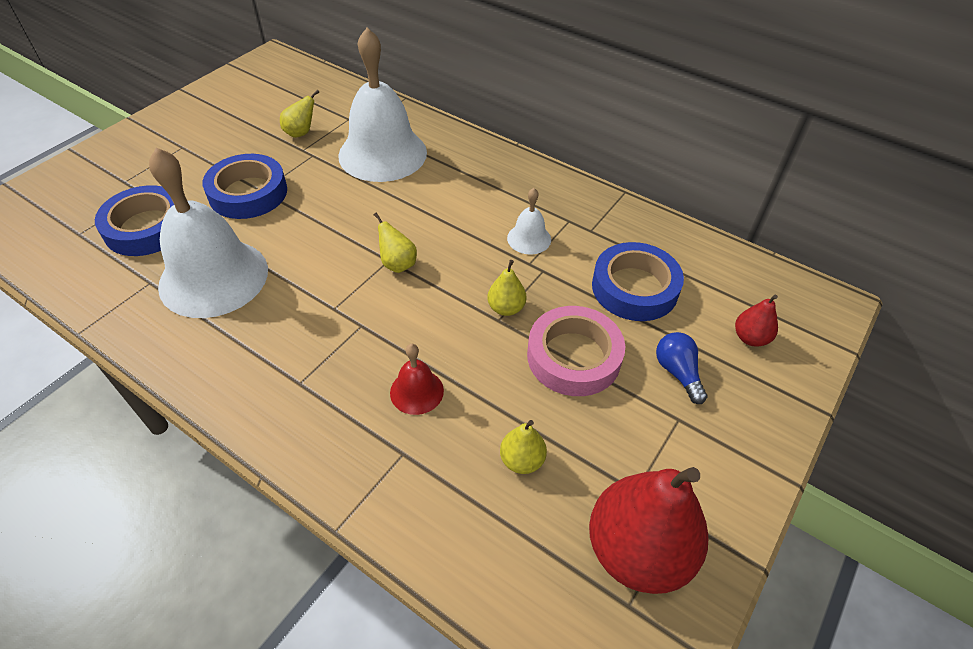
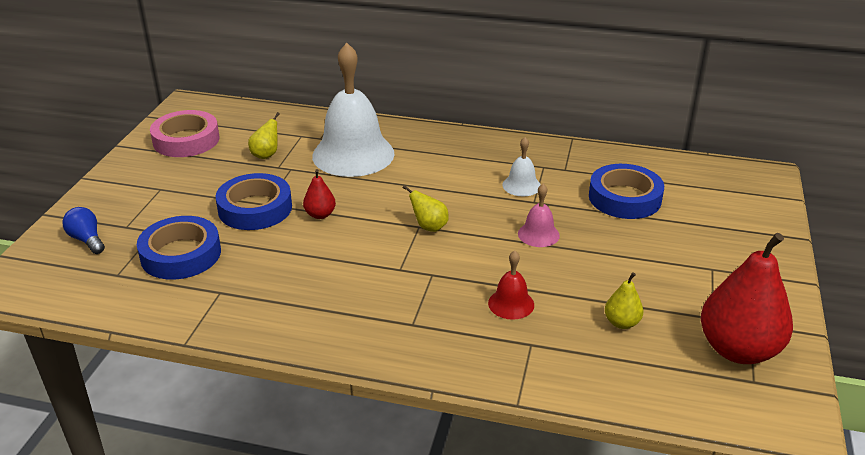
camera: 20 degrees left, 15 degrees down
white bell [149,148,268,318] -> none
yellow pear [487,260,527,316] -> pink bell [518,184,560,247]
pink tape [527,306,625,396] -> pink tape moved to [150,110,219,157]
blue light bulb [656,332,708,404] -> blue light bulb moved to [62,207,105,254]
red pear [735,295,778,347] -> red pear moved to [303,169,336,219]

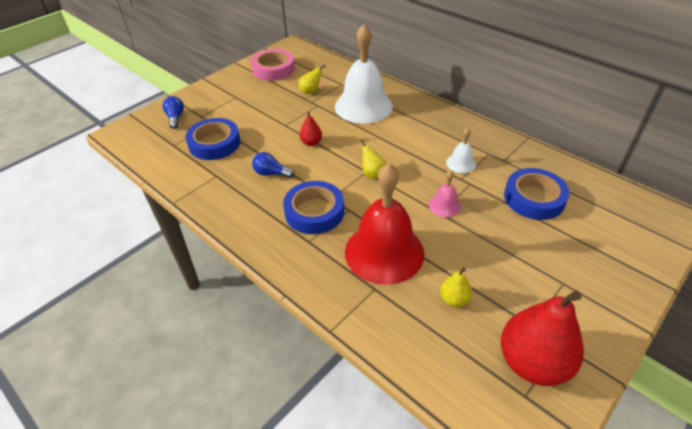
camera: 30 degrees right, 10 degrees up
blue tape [216,173,292,230] -> blue tape moved to [283,181,344,234]
red bell [488,251,534,320] -> red bell [345,163,424,285], size x2.25
none -> blue light bulb [252,152,294,179]

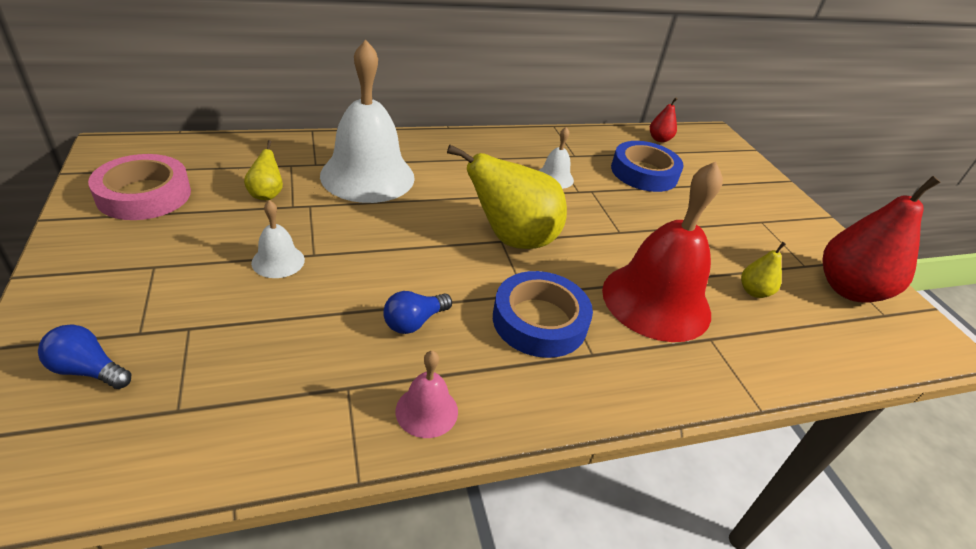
camera: 65 degrees left, 5 degrees down
blue tape [186,118,240,160] -> none
red pear [300,111,322,146] -> red pear moved to [650,97,678,142]
yellow pear [360,139,386,179] -> yellow pear [447,145,567,249], size x2.19
pink bell [428,170,461,217] -> pink bell moved to [396,351,458,438]
none -> white bell [251,200,305,278]

